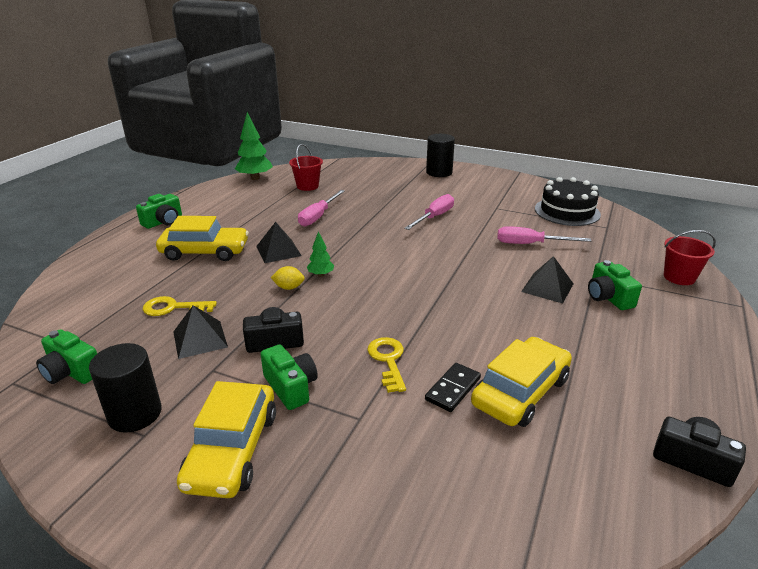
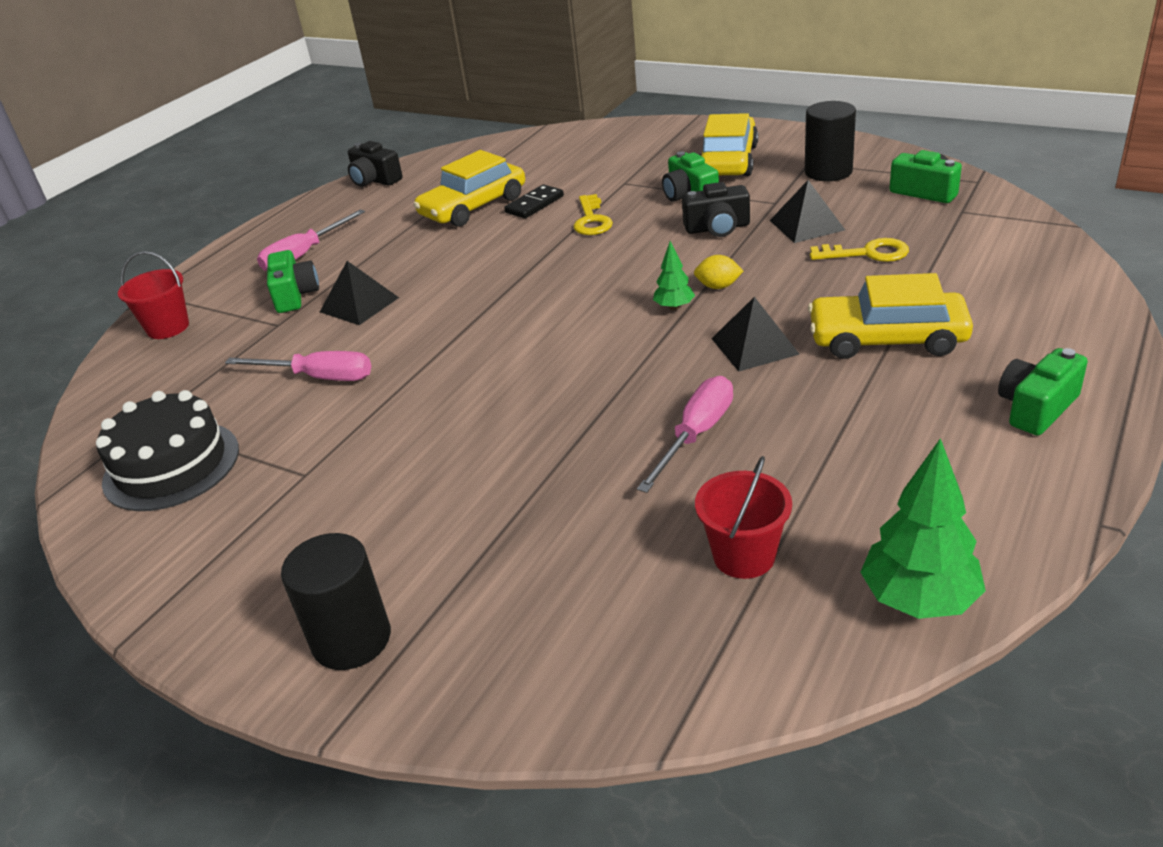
camera: 170 degrees left, 5 degrees up
pink screwdriver [404,194,454,230] -> pink screwdriver moved to [257,209,365,271]

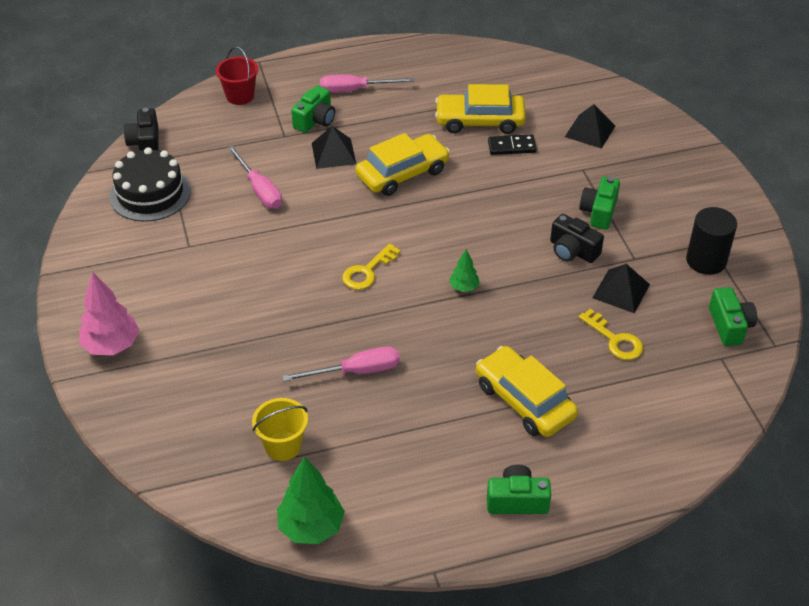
camera: 40 degrees right, 10 degrees up
black cylinder [281,533,391,670] -> pink tree [79,271,139,355]
black camera [348,141,403,187] -> black camera moved to [124,108,159,151]
yellow key [573,194,613,235] -> yellow key moved to [342,243,401,290]
yellow lemon [694,255,743,289] -> none
red bucket [695,456,792,579] -> yellow bucket [252,398,308,461]
yellow car [699,113,758,176] -> yellow car moved to [355,133,450,196]
black pyramid [712,297,799,372] -> black pyramid moved to [565,104,615,149]

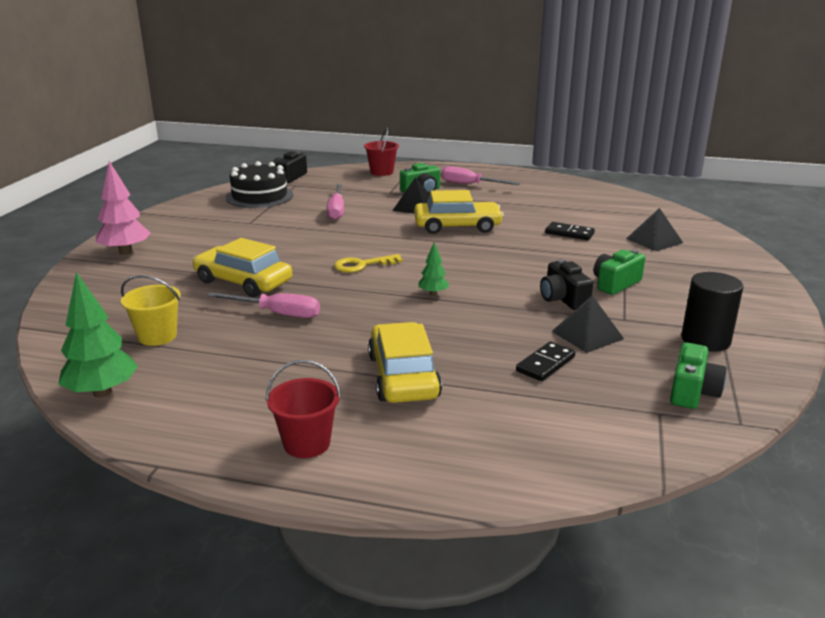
camera: 30 degrees right, 20 degrees down
yellow car [435,84,526,134] -> yellow car moved to [193,238,292,297]
green camera [487,465,551,514] -> red bucket [266,360,341,458]
yellow key [579,309,643,360] -> black domino [516,342,575,381]

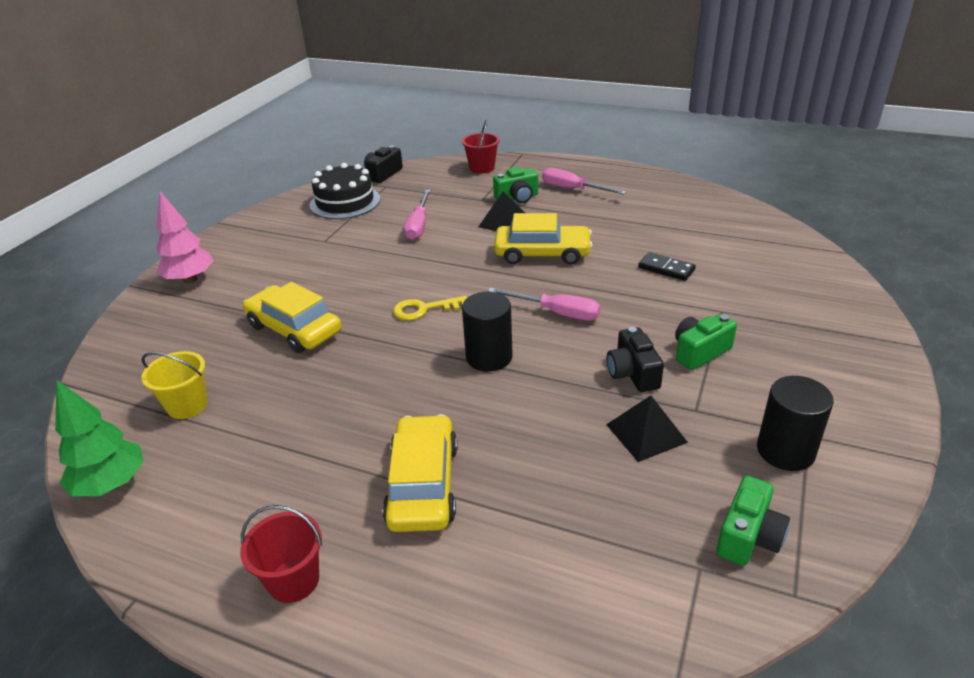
camera: 10 degrees right, 10 degrees up
pink screwdriver [206,292,320,318] -> pink screwdriver moved to [488,288,601,321]
green tree [418,242,449,296] -> black cylinder [462,292,513,372]
black domino [516,342,575,381] -> none
black pyramid [626,208,683,251] -> none

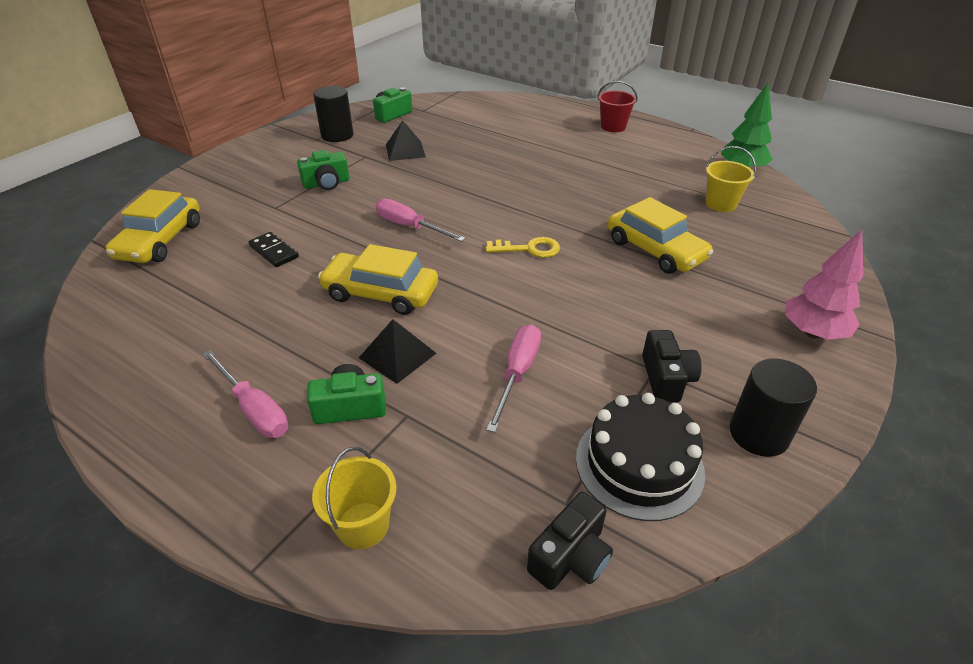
camera: 170 degrees left, 5 degrees up
yellow car [382,414,458,532] -> yellow car moved to [106,189,200,263]
red bucket [462,120,500,174] -> yellow bucket [312,447,397,549]
black cylinder [462,292,513,372] -> black cylinder moved to [730,358,817,457]
black camera [607,327,664,392] -> black camera moved to [642,330,701,403]

